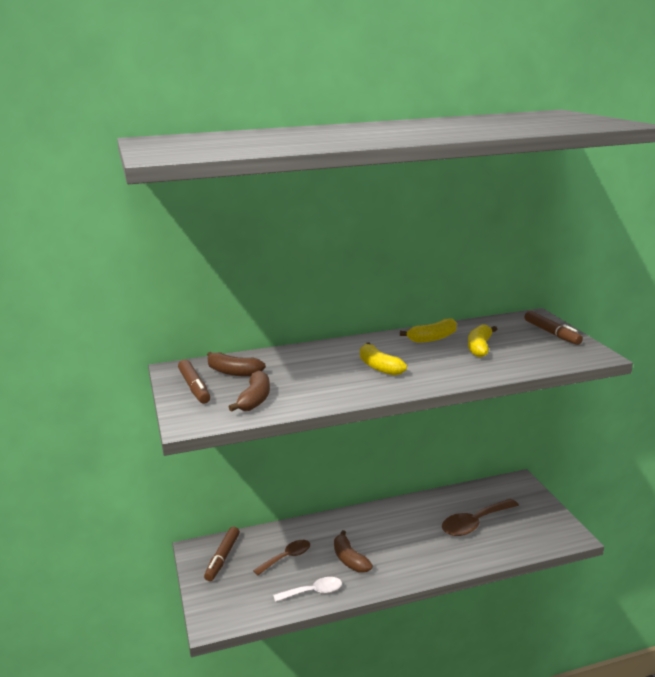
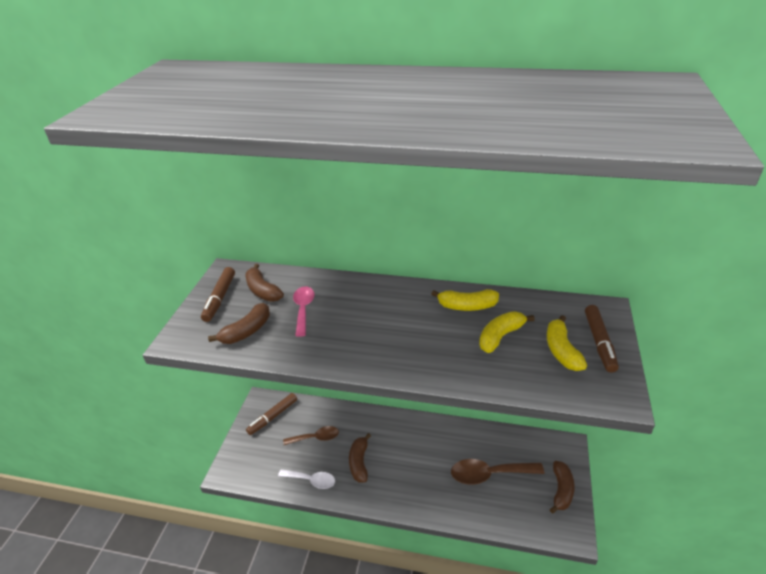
camera: 30 degrees right, 15 degrees up
yellow banana [360,343,407,376] -> yellow banana moved to [547,315,587,371]
none -> pink spoon [293,286,315,337]
none -> brown banana [550,461,575,514]

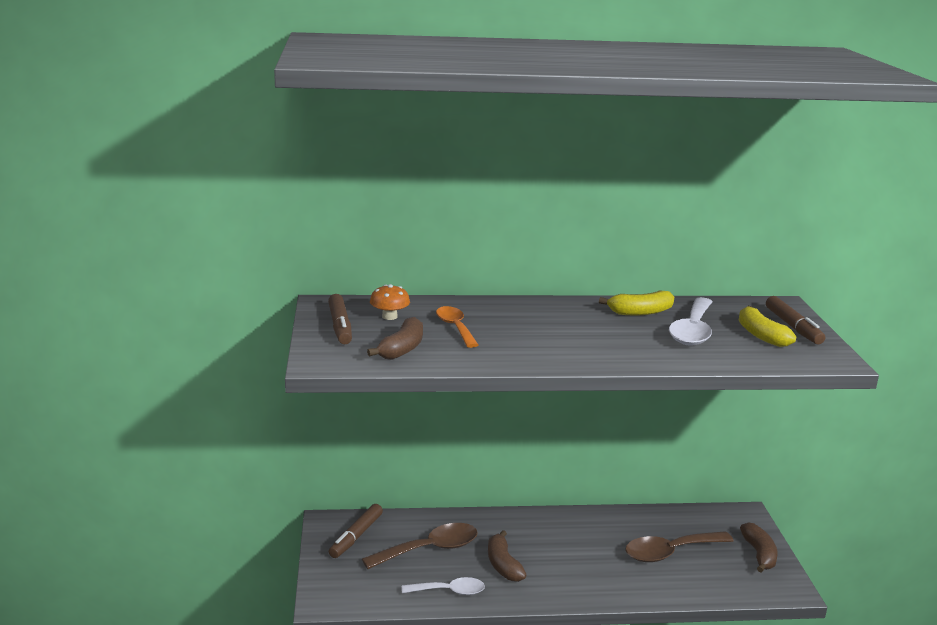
camera: 20 degrees left, 15 degrees down
brown banana [245,264,284,302] -> orange mushroom [370,284,410,320]
brown spoon [283,426,339,445] -> brown spoon [362,523,478,569], size x1.55
pink spoon [293,286,315,337] -> orange spoon [436,306,478,348]
yellow banana [479,312,535,353] -> white spoon [669,297,712,346]

